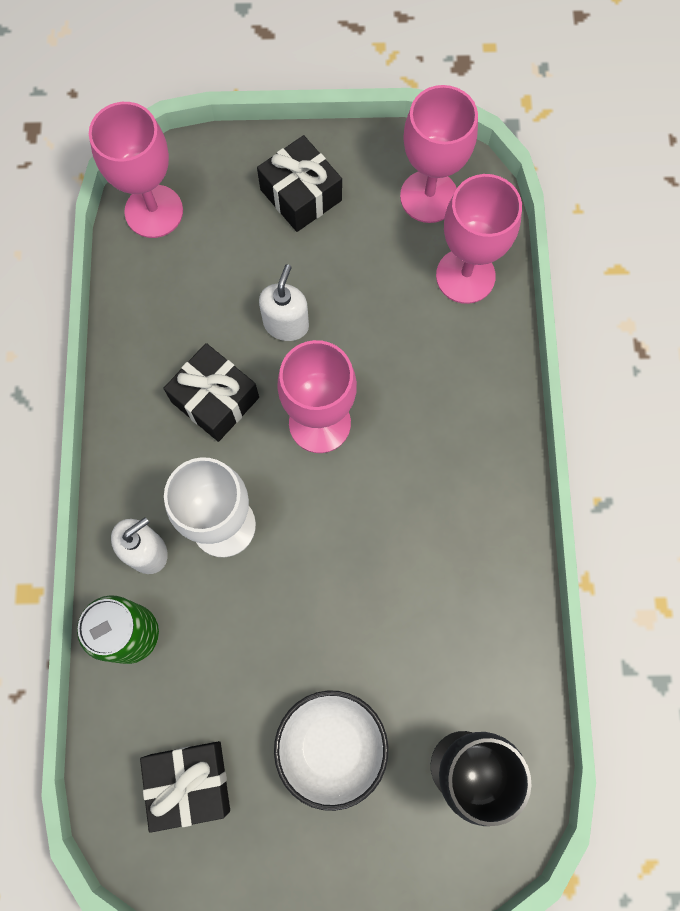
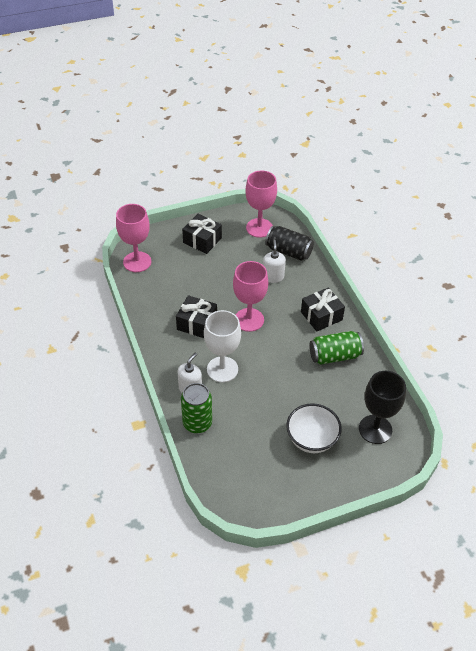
camera: 20 degrees left, 25 degrees down
black gift [140,741,230,833] -> black gift moved to [301,287,345,332]
white soap dispenser [259,264,309,341] -> white soap dispenser moved to [263,240,286,283]
pink goblet [436,174,522,304] -> black can [265,226,314,261]
none -> green can [309,331,364,365]

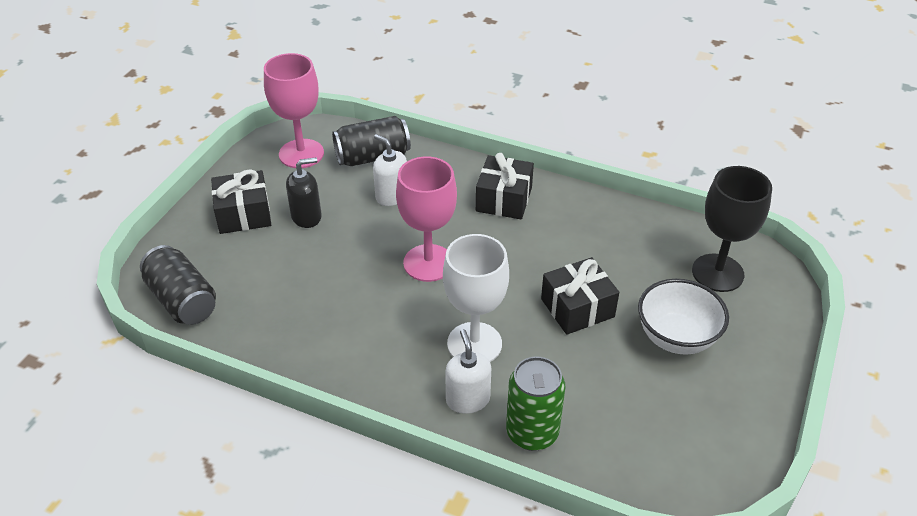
camera: 45 degrees left, 5 degrees down
pink goblet [116,204,151,272] -> black can [140,245,216,325]
black gift [176,295,217,338] -> black gift moved to [541,257,619,335]
green can [309,331,364,365] -> none
none -> black soap dispenser [286,157,322,228]

